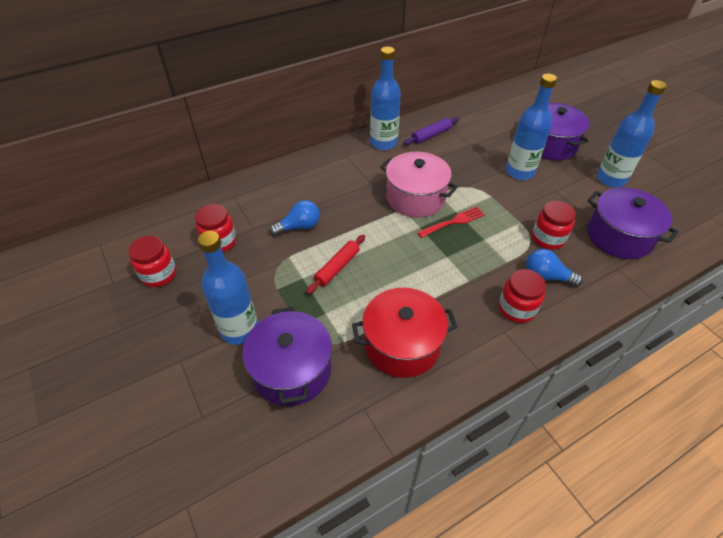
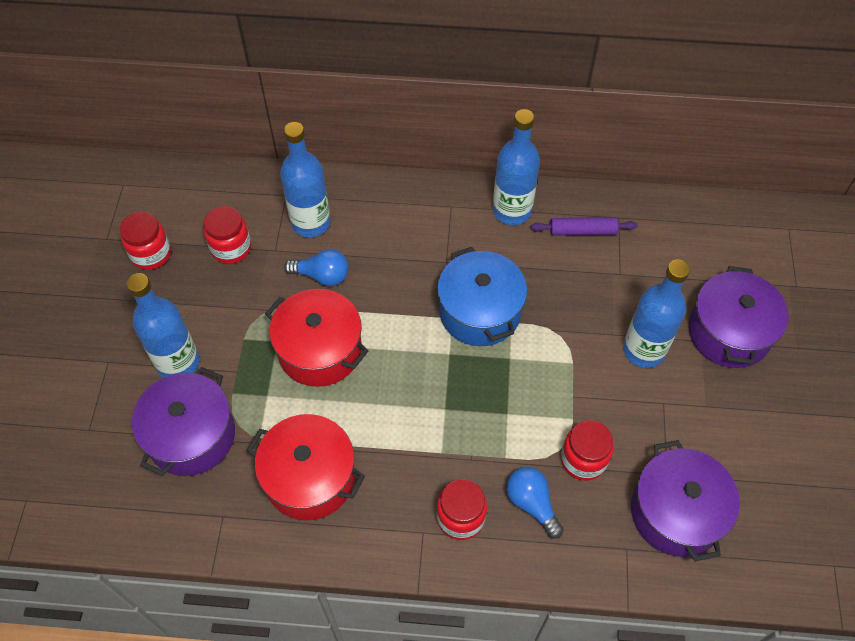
camera: 35 degrees right, 10 degrees up
red rolling pin [306,234,365,294] -> red pot [265,289,368,387]
pink pot [380,151,458,217] -> blue pot [437,247,527,346]
red fork [417,207,485,238] -> none
blue bottle [597,80,667,187] -> blue bottle moved to [280,122,331,237]

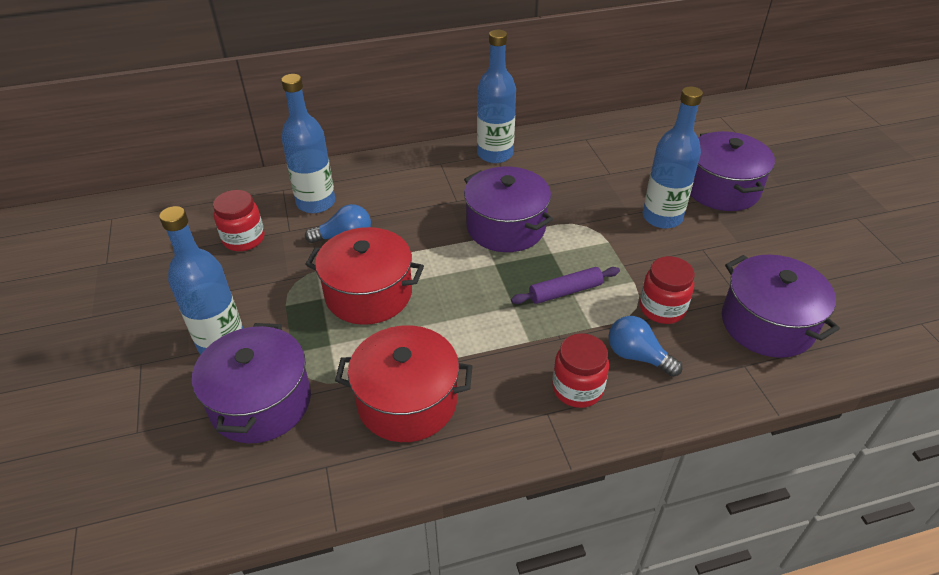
camera: 20 degrees left, 15 degrees down
red jar [120,212,171,270] -> none
blue pot [437,247,527,346] -> purple pot [464,166,553,252]
purple rolling pin [531,217,638,235] -> purple rolling pin moved to [511,267,620,304]

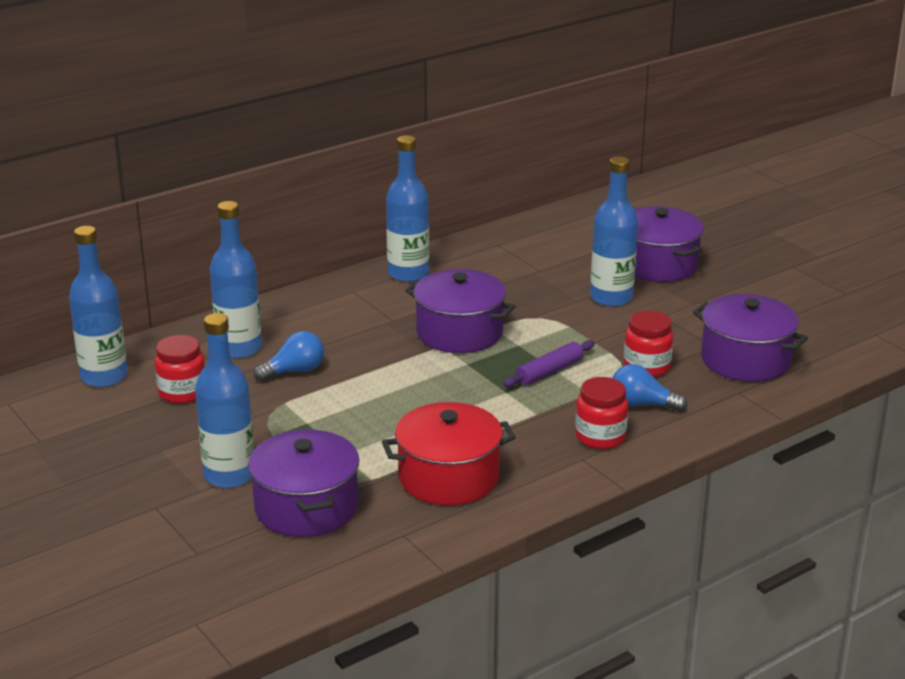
camera: 20 degrees left, 15 degrees down
red pot [305,227,424,325] -> none
none -> blue bottle [69,226,127,387]

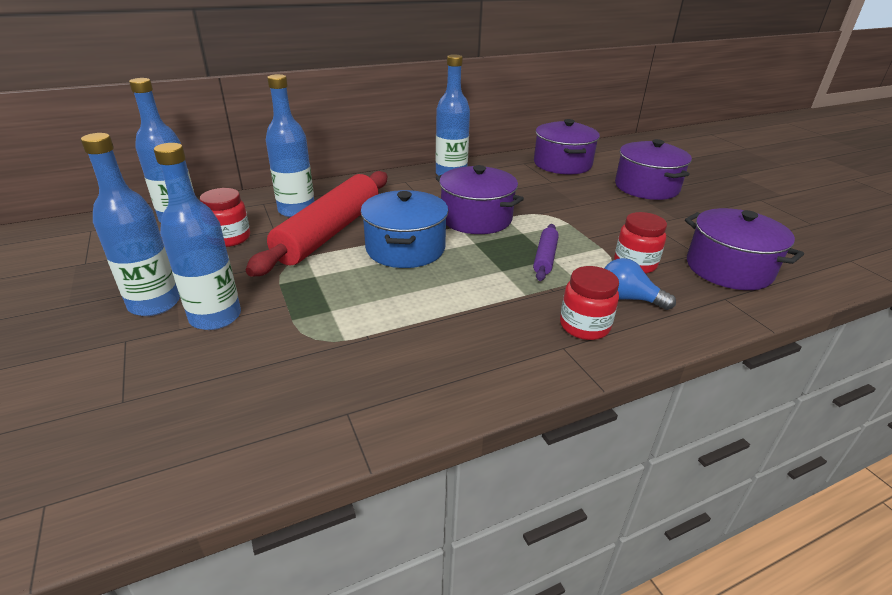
camera: 10 degrees right, 5 degrees up
purple pot [248,430,360,537] -> purple pot moved to [534,119,600,174]
blue light bulb [254,331,324,382] -> red rolling pin [246,171,387,277]
red pot [382,402,516,505] -> none
purple rolling pin [503,340,595,387] -> purple rolling pin turned 45 degrees counterclockwise [533,224,559,281]
blue bottle [590,156,638,307] -> blue bottle moved to [81,133,180,316]
none -> blue pot [361,190,448,268]

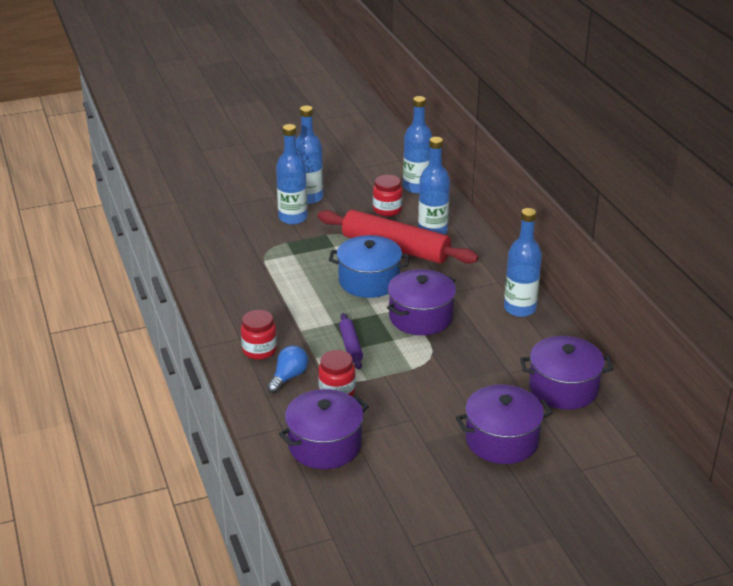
camera: 95 degrees right, 0 degrees up
purple rolling pin [533,224,559,281] -> purple rolling pin turned 60 degrees clockwise [339,313,363,369]

